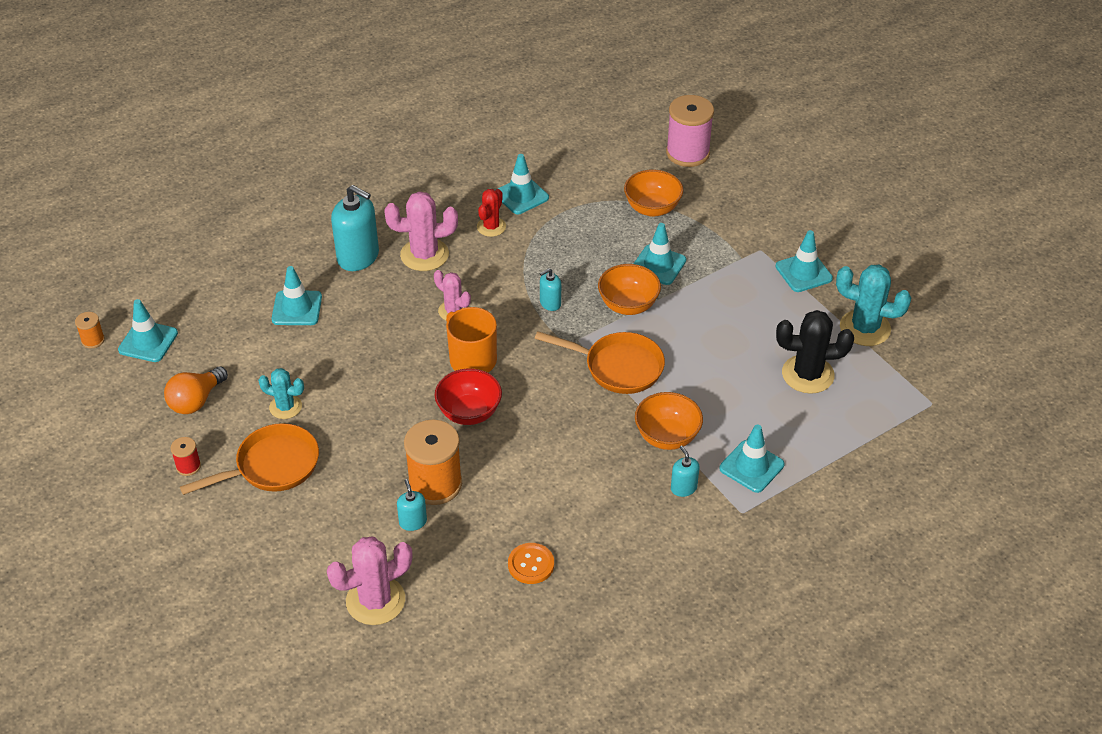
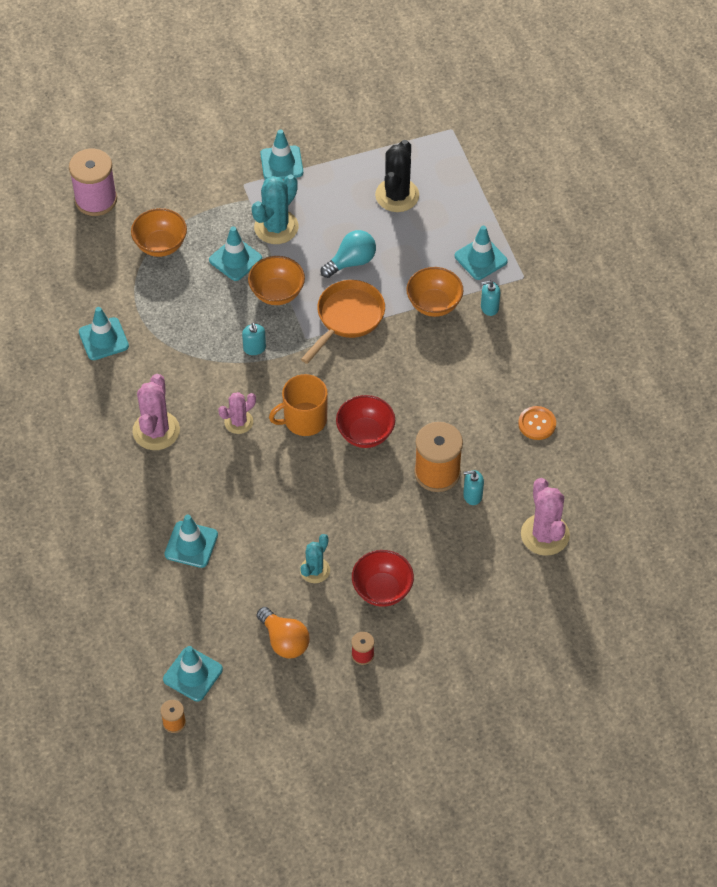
camera: 75 degrees left, 10 degrees up
orange pan [180,423,319,495] -> red bowl [352,550,414,607]
turquoise soap dispenser [331,185,379,271] -> none
red cactus [477,189,506,237] -> none
turquoise cactus [836,265,911,346] -> turquoise cactus moved to [252,175,299,244]
none -> turquoise light bulb [321,230,376,278]

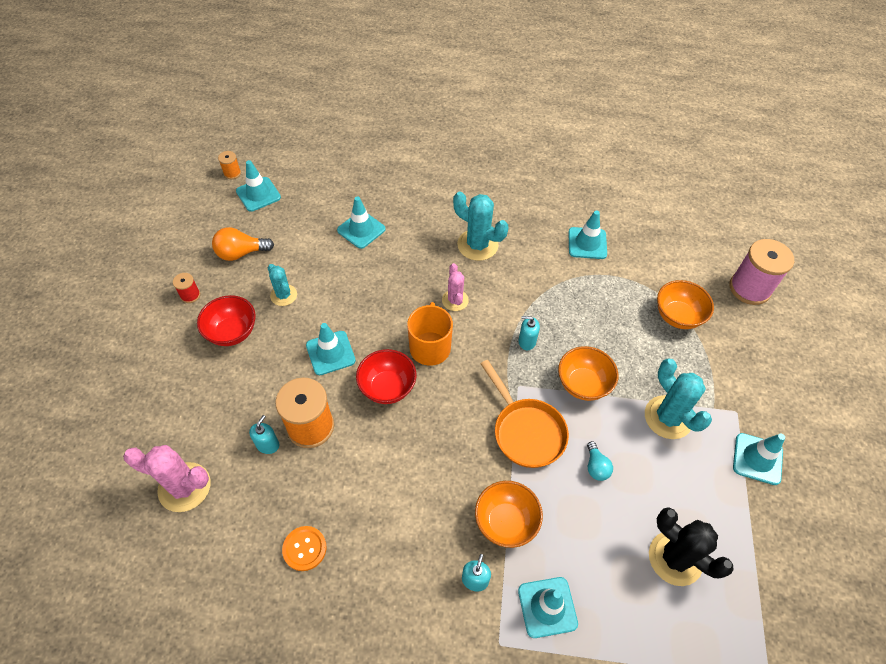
camera: 115 degrees right, 0 degrees up
pink cactus [132,374,180,450] -> turquoise cactus [453,191,509,261]
turquoise traffic cone [209,226,262,281] -> turquoise traffic cone moved to [306,323,356,375]
turquoise light bulb [321,230,376,278] -> turquoise light bulb [587,441,613,481], size x0.62

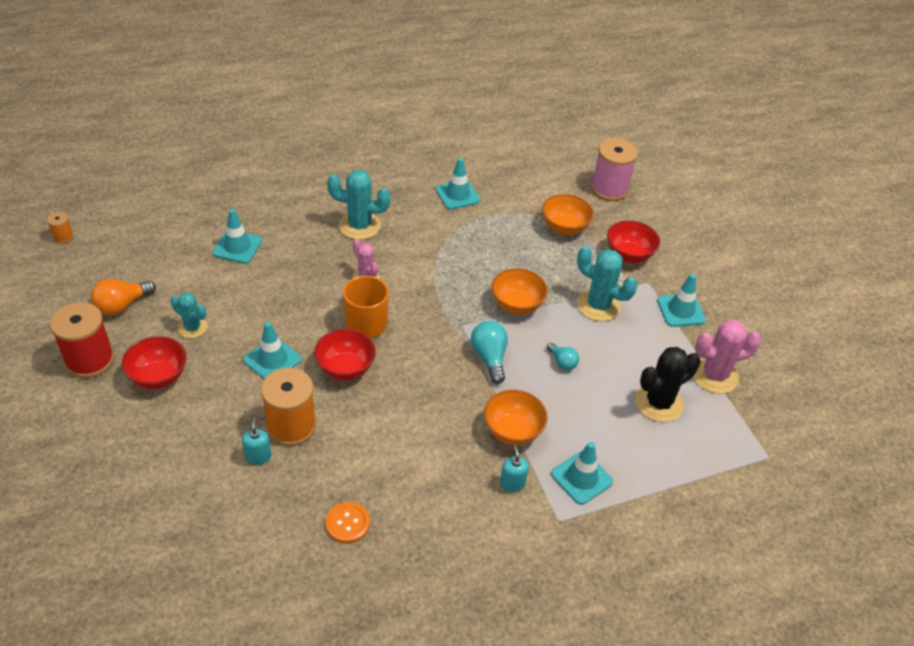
camera: 30 degrees left, 10 degrees down
pink cactus [123,445,210,512] -> pink cactus moved to [693,319,761,394]
red spool [173,273,200,303] -> red spool [50,302,115,378], size x2.15
turquoise traffic cone [236,160,281,212] -> none
orange pan [481,360,569,468] -> turquoise light bulb [471,321,508,384]
turquoise soap dispenser [519,316,540,350] -> none
black cactus [649,507,734,586] -> black cactus turned 45 degrees counterclockwise [635,347,701,422]
none -> red bowl [607,220,660,263]

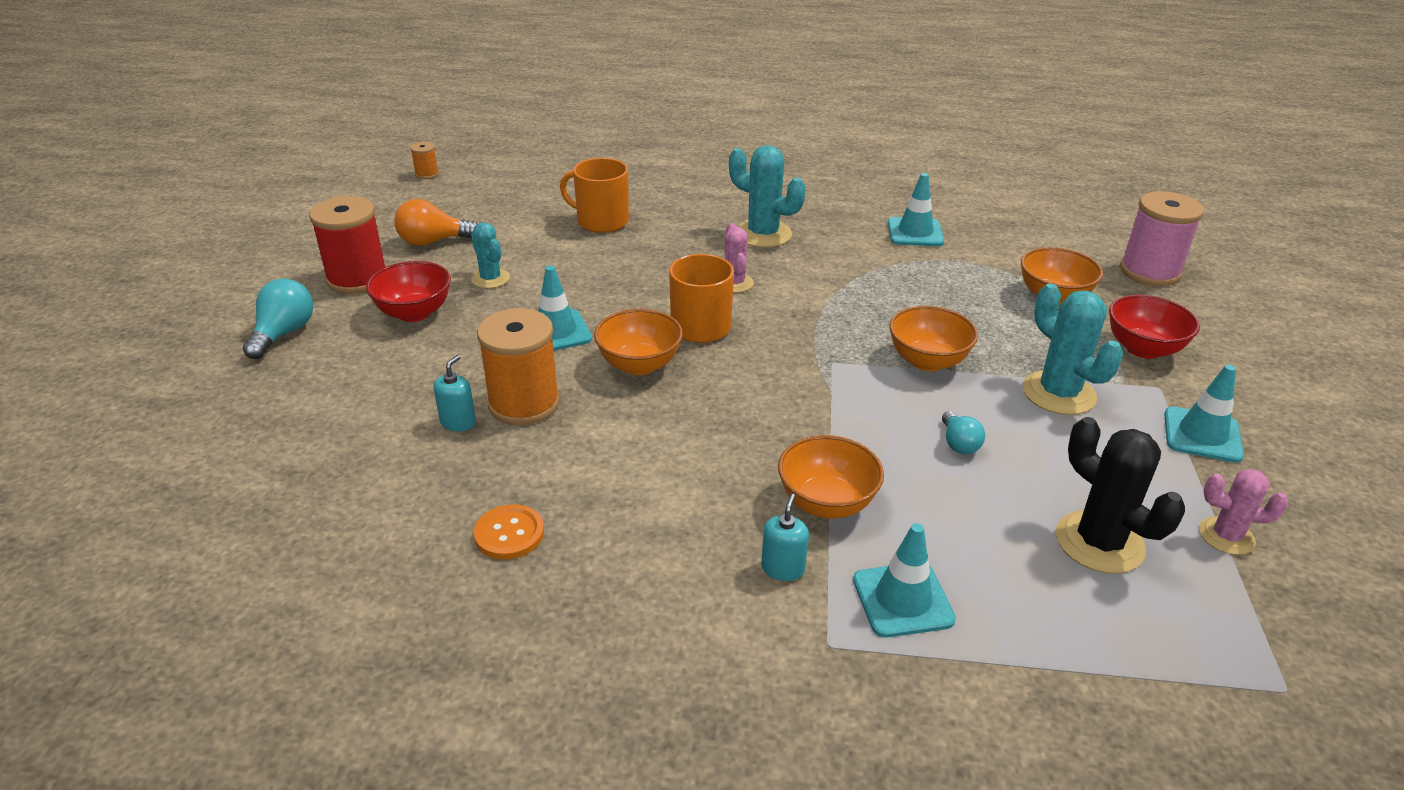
camera: 30 degrees right, 10 degrees down
turquoise traffic cone [212,209,262,264] -> orange mug [560,158,629,233]
red bowl [314,329,376,380] -> orange bowl [594,309,683,375]
turquoise light bulb [471,321,508,384] -> turquoise light bulb moved to [243,278,313,359]
black cactus [635,347,701,422] -> black cactus turned 60 degrees clockwise [1056,417,1185,574]
pink cactus [693,319,761,394] -> pink cactus [1199,469,1289,555], size x0.61

